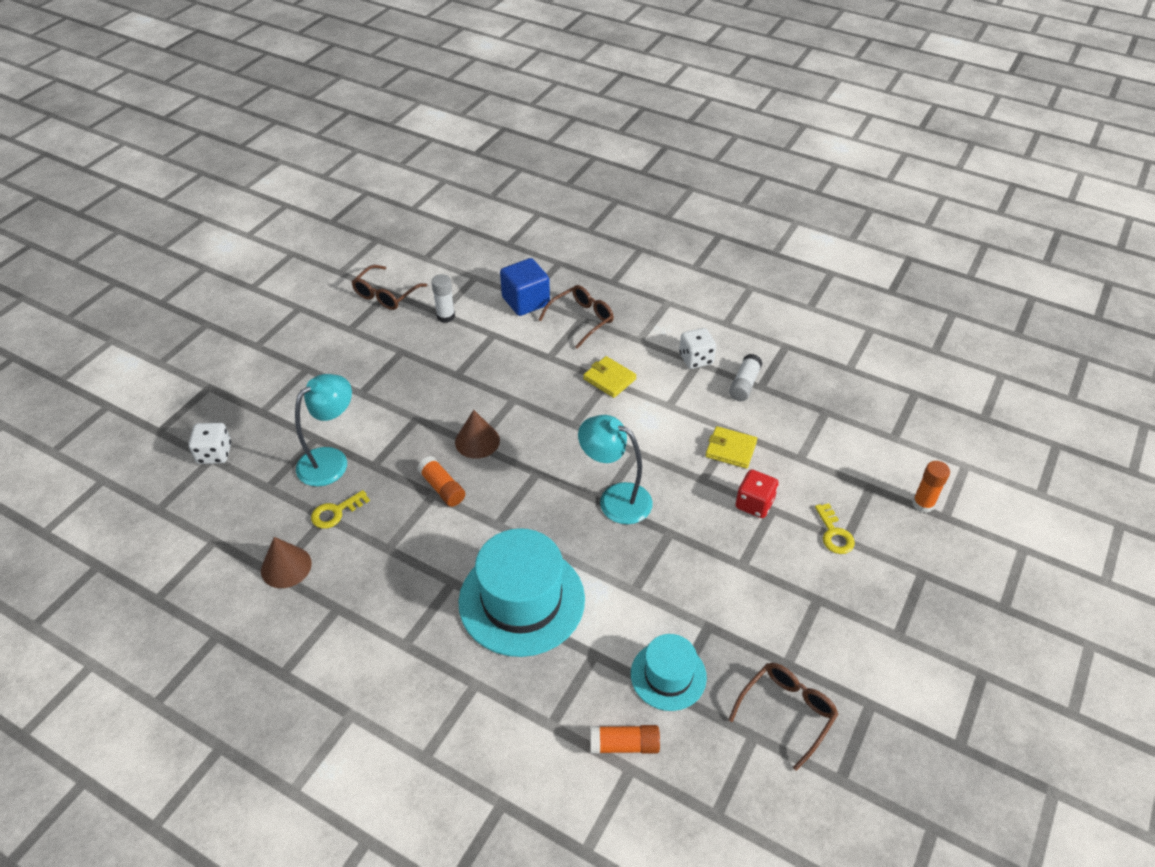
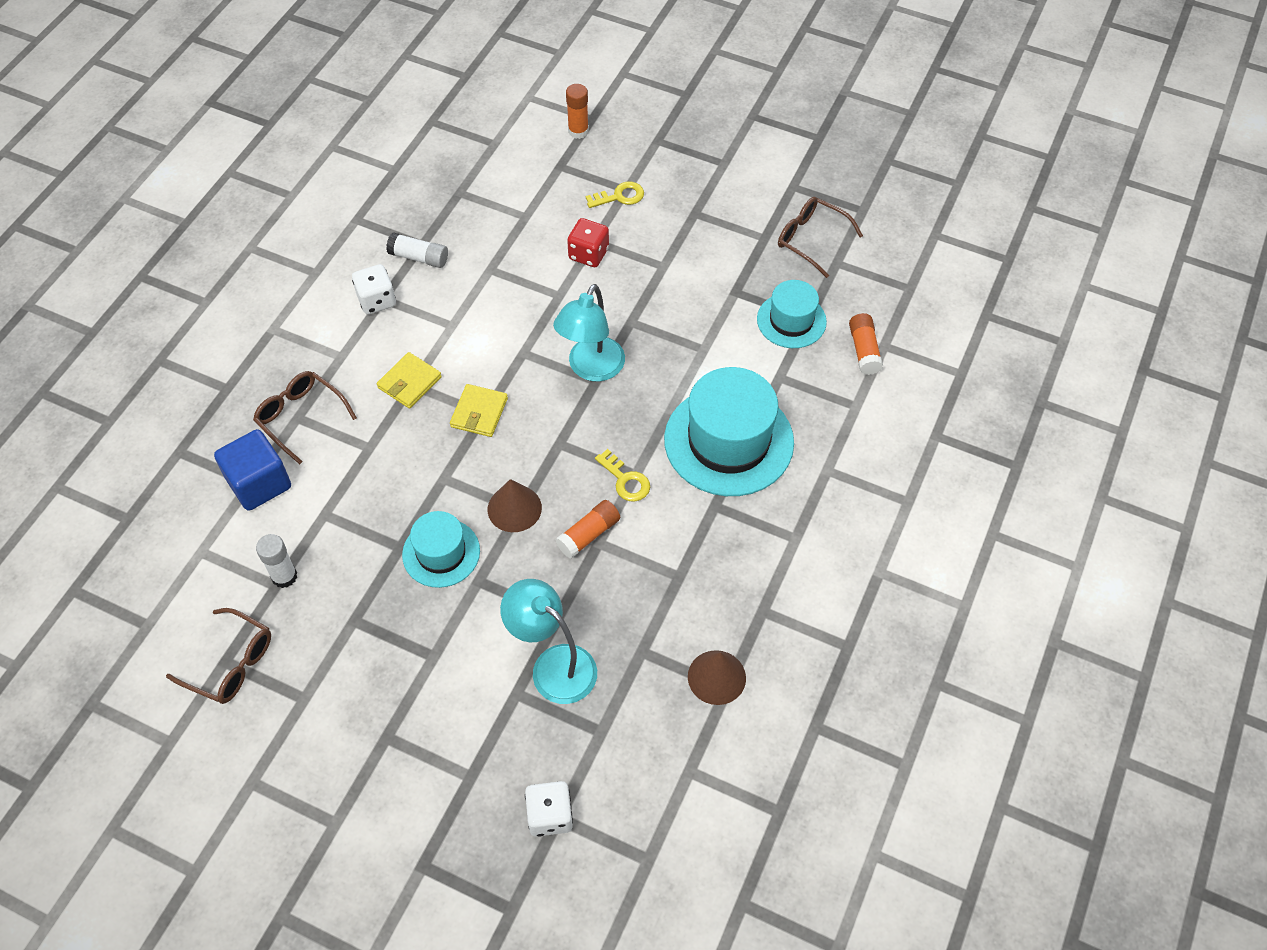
camera: 95 degrees left, 10 degrees up
yellow key [311,490,370,529] -> yellow key moved to [595,449,650,502]
yellow wallet [705,426,757,469] -> yellow wallet moved to [450,384,508,437]
none -> turquoise hat [402,511,480,588]

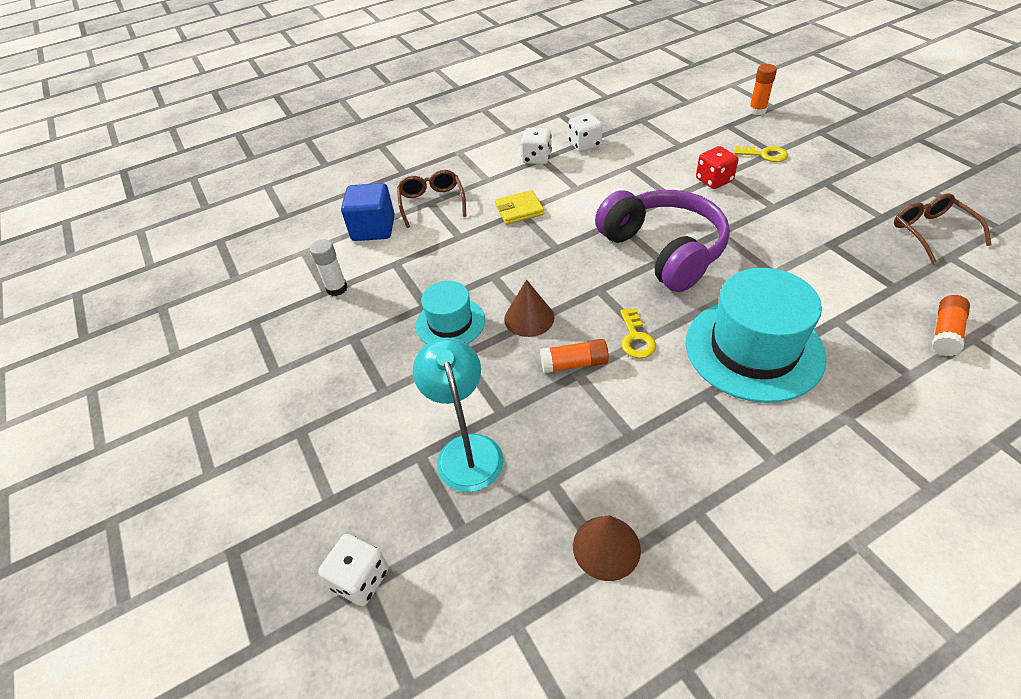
camera: 40 degrees right, 10 degrees down
brown glasses [166,608,271,704] -> none
white glue stick [386,232,448,268] -> white dice [569,113,602,152]
yellow wallet [450,384,508,437] -> none
turquoise lamp [553,284,625,382] -> purple headphones [595,190,730,292]
turquoise hat [757,280,827,348] -> none

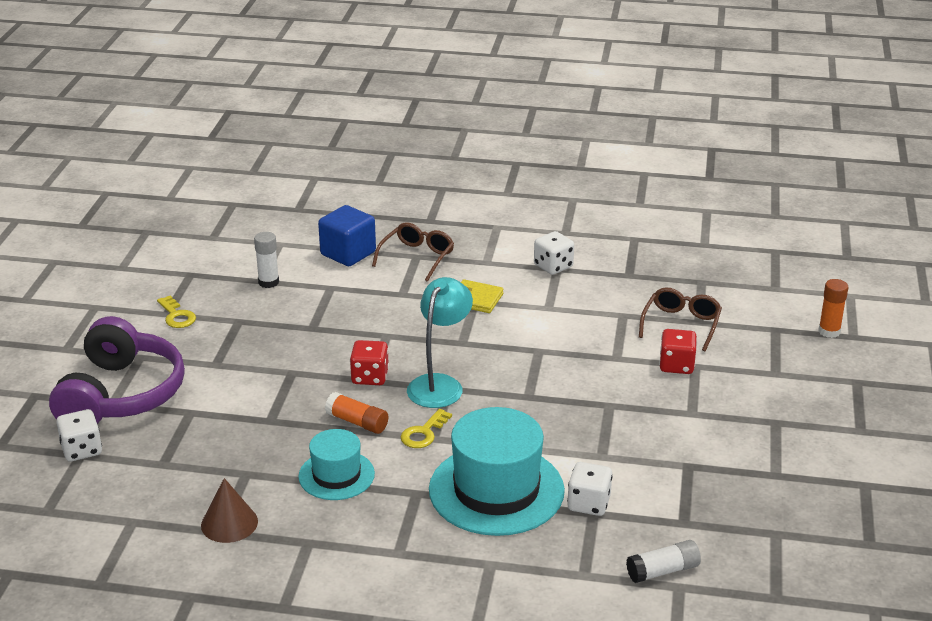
camera: 35 degrees right, 15 degrees down
turquoise lamp [413,338,504,492] -> turquoise lamp moved to [407,277,473,408]
turquoise hat [416,281,485,344] -> turquoise hat moved to [298,429,375,500]
brown cone [504,280,554,337] -> red dice [350,340,389,385]
white dice [569,113,602,152] -> white dice moved to [567,462,612,516]
purple headphones [595,190,730,292] -> purple headphones moved to [49,316,185,424]
yellow key [734,146,788,162] -> yellow key moved to [157,295,196,328]
brown glasses [894,193,991,264] -> brown glasses moved to [639,288,722,351]
orange glue stick [932,295,970,356] -> white glue stick [626,540,701,583]

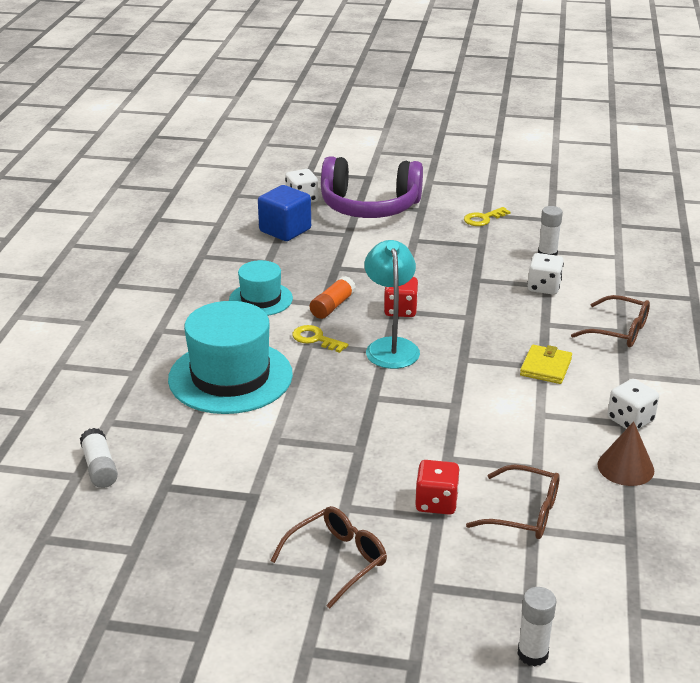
camera: 90 degrees right, 0 degrees up
brown cone [201,478,258,543] -> brown cone moved to [597,421,654,486]
blue cube [318,205,376,266] -> blue cube moved to [258,185,311,241]
turquoise lamp [407,277,473,408] -> turquoise lamp turned 120 degrees counterclockwise [364,240,420,369]
white dice [567,462,612,516] -> white dice moved to [527,253,564,295]
orange glue stick [818,279,848,338] -> white glue stick [517,587,556,666]
none -> brown glasses [271,506,387,609]

